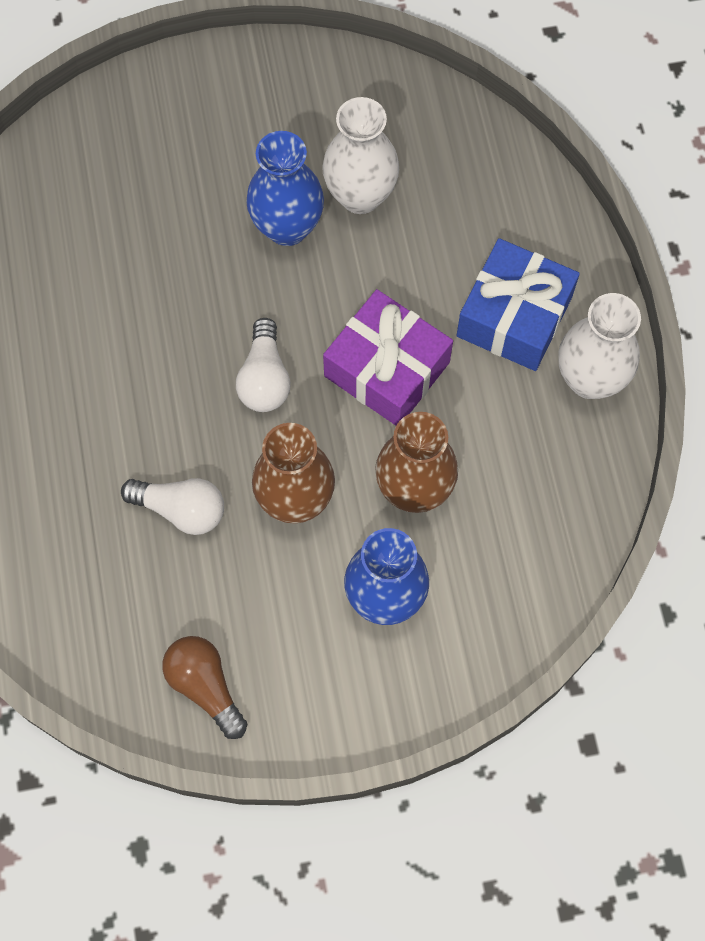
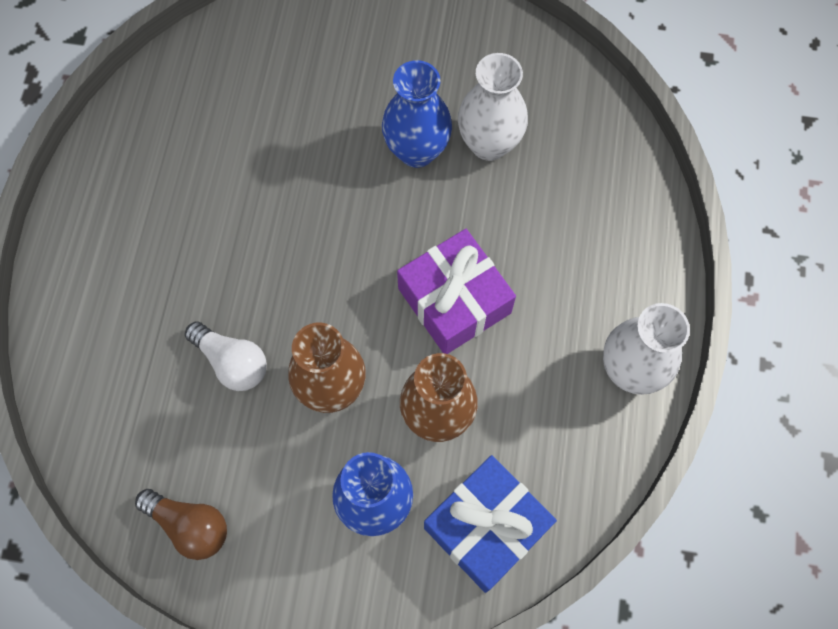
camera: 20 degrees right, 0 degrees up
brown light bulb [162,636,248,739] -> brown light bulb turned 135 degrees clockwise [135,489,227,560]
white light bulb [236,318,291,412] -> none
blue gift [456,238,580,371] -> blue gift moved to [424,455,557,593]

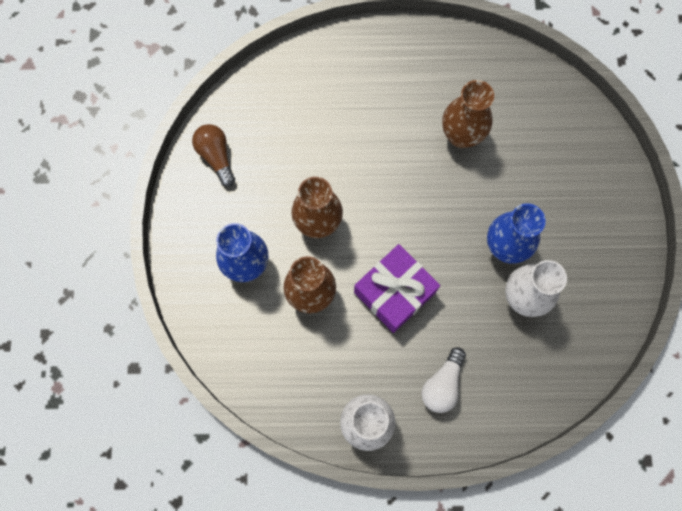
camera: 80 degrees right, 5 degrees up
brown light bulb [135,489,227,560] -> brown light bulb turned 135 degrees clockwise [192,124,235,187]
white light bulb [185,321,267,391] -> white light bulb moved to [421,347,466,413]
blue gift [424,455,557,593] -> none
none -> brown vase [442,80,494,148]

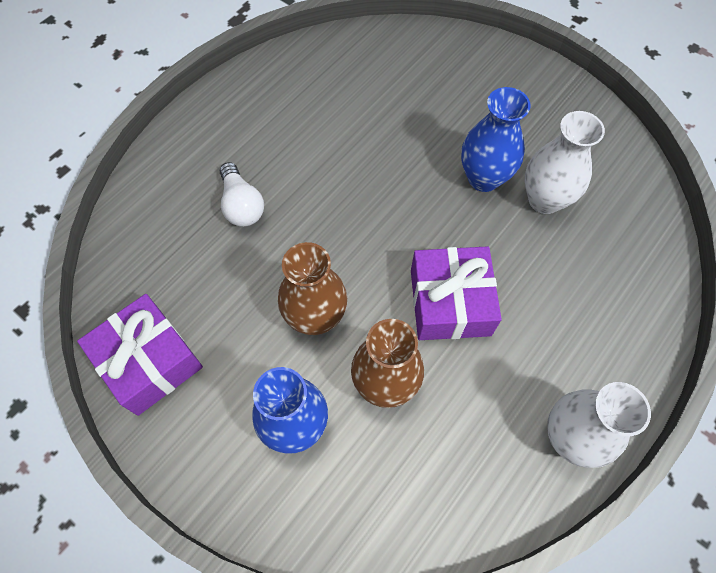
camera: 50 degrees left, 10 degrees down
brown light bulb [192,124,235,187] -> purple gift [77,294,203,416]
white light bulb [421,347,466,413] -> white light bulb moved to [220,162,264,227]
brown vase [442,80,494,148] -> none

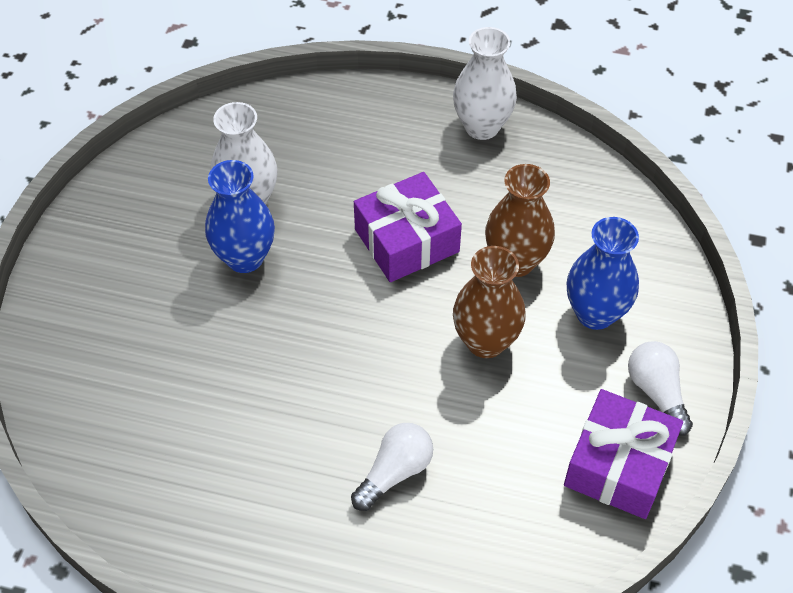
camera: 115 degrees left, 10 degrees down
none -> white light bulb [628,341,693,436]

